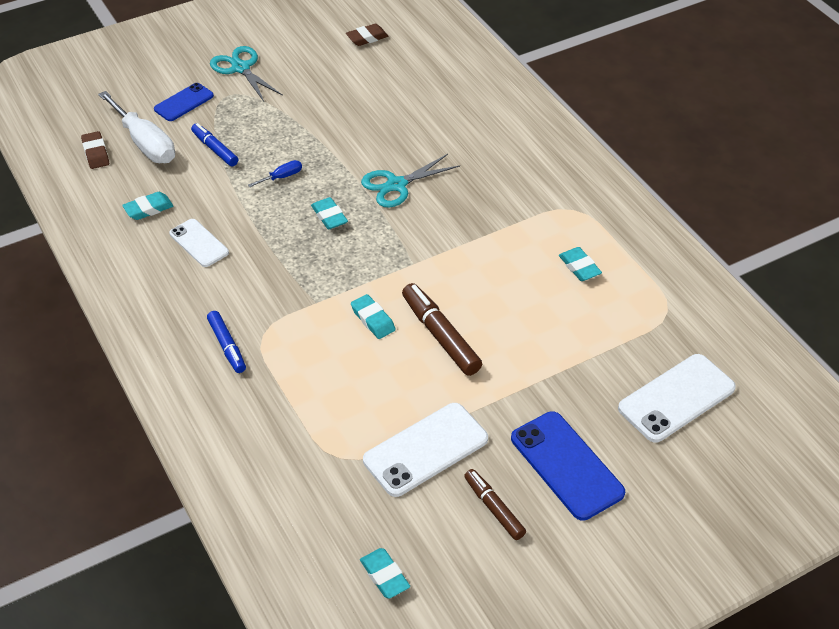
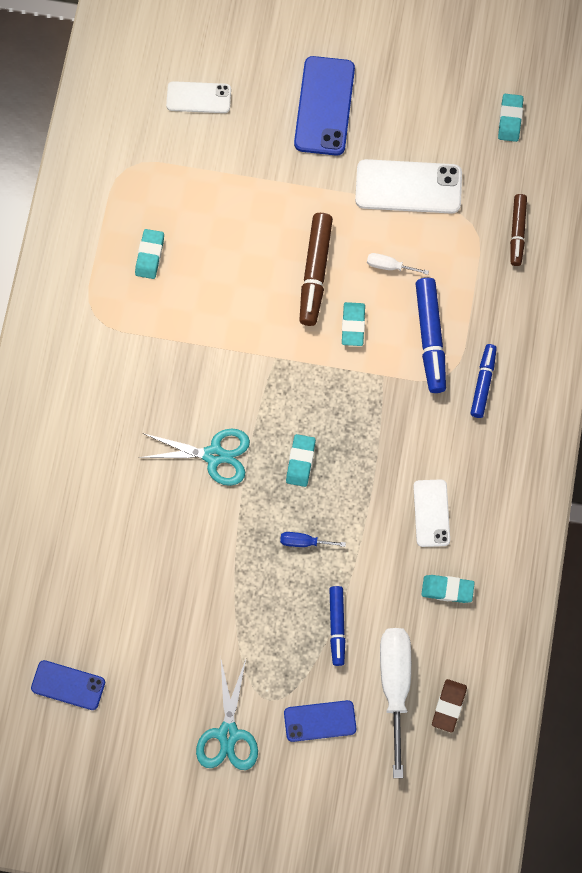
camera: 140 degrees left, 25 degrees up
brown eraser [346,24,388,46] -> blue phone [31,660,105,710]
brown marker [464,469,526,540] -> brown marker moved to [510,194,527,266]
white phone [618,354,736,443] -> white phone [166,81,231,113], size x0.61
none -> white screwdriver [367,253,429,275]
none -> blue marker [415,278,446,393]

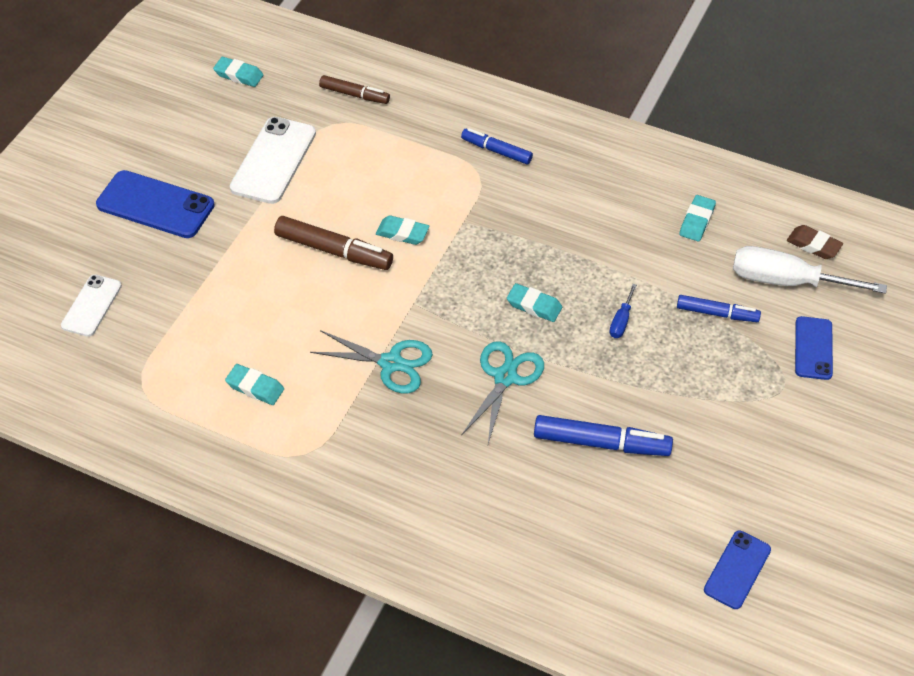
camera: 75 degrees left, 20 degrees down
turquoise scissors [196,660,258,770] -> turquoise scissors moved to [310,330,433,394]
white screwdriver [367,253,429,275] -> none
white phone [413,479,450,547] -> none
blue marker [415,278,446,393] -> blue marker moved to [534,415,673,456]

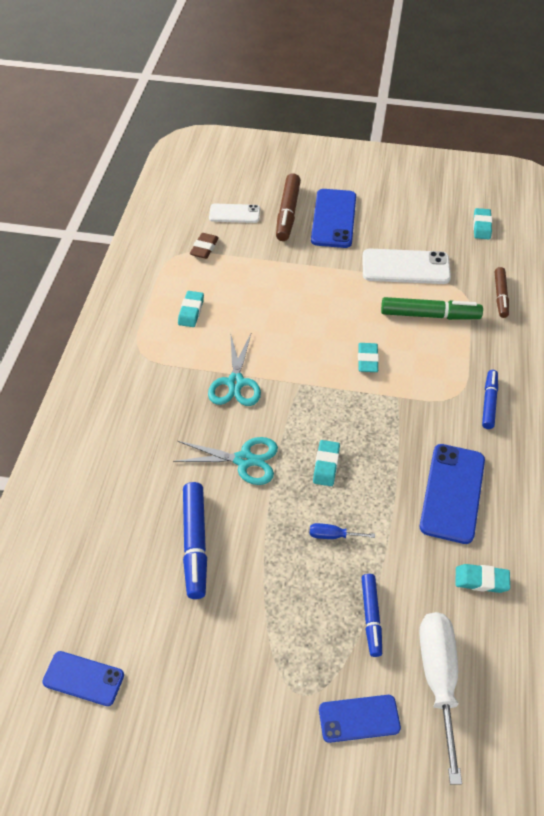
camera: 75 degrees right, 0 degrees up
brown marker [274,216,393,270] -> brown marker moved to [276,173,301,241]
brown eraser [787,225,843,259] -> brown eraser moved to [190,233,219,259]
none -> green marker [381,297,483,320]
none -> blue phone [420,444,485,544]

